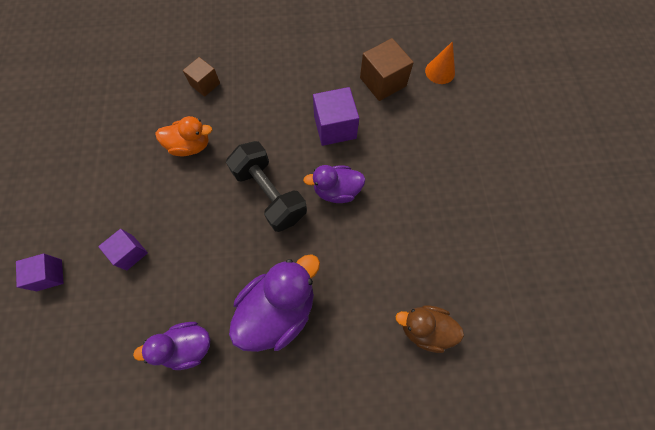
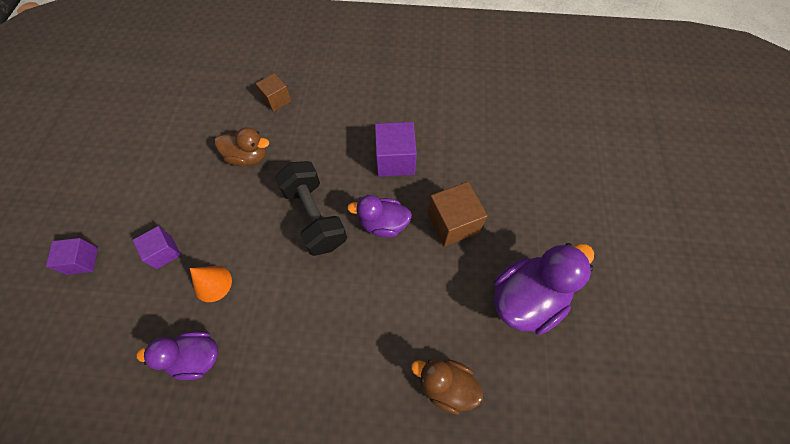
camera: 10 degrees right, 5 degrees down
orange duck [155,116,212,156] -> brown duck [215,127,269,166]
purple duck [229,254,320,352] -> purple duck moved to [494,243,594,335]
brown cube [360,38,414,101] -> brown cube moved to [428,182,488,247]
orange cone [425,41,455,84] -> orange cone moved to [190,266,232,302]

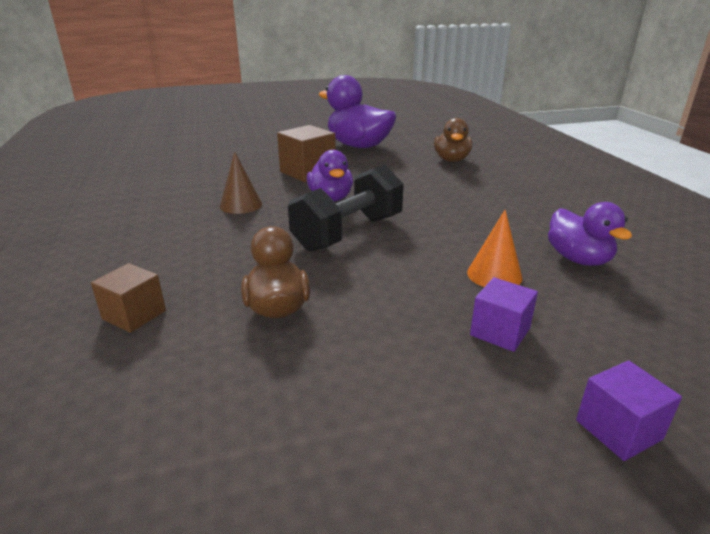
camera: 110 degrees left, 35 degrees down
purple cube [375,122,417,177] -> brown cone [220,151,262,214]

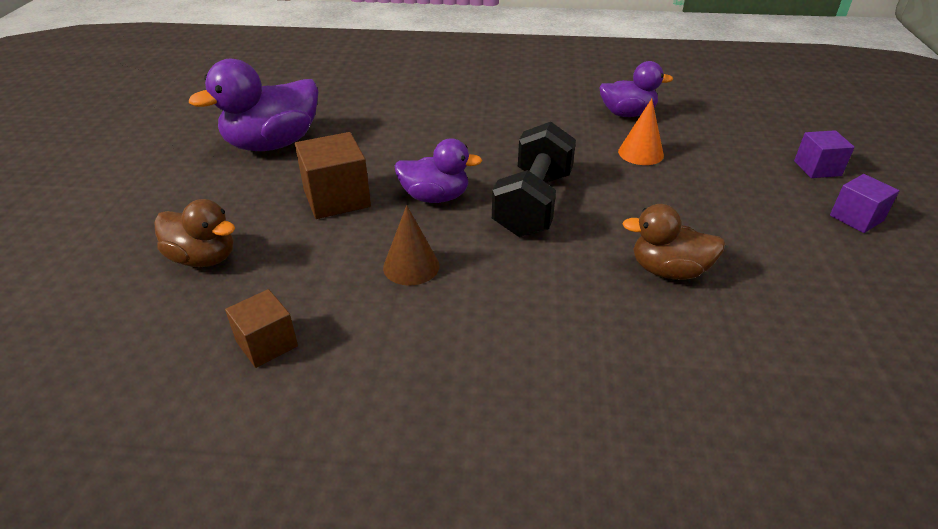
camera: 70 degrees left, 10 degrees up
brown cube [91,263,166,333] -> brown cube moved to [225,289,298,368]
black dumbbell [288,164,404,252] -> black dumbbell turned 45 degrees clockwise [492,122,576,237]
brown duck [434,118,472,162] -> brown duck moved to [154,199,235,267]
purple cube [470,277,538,352] -> purple cube moved to [830,174,899,233]

